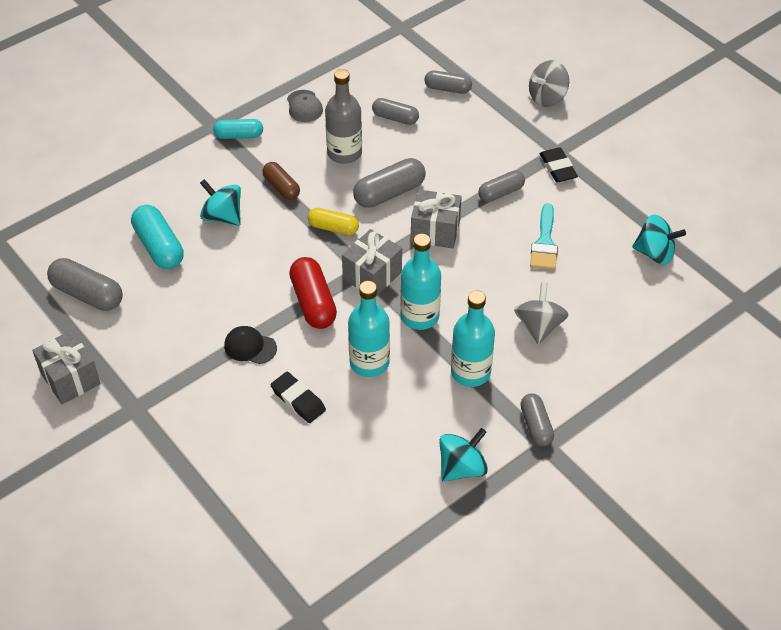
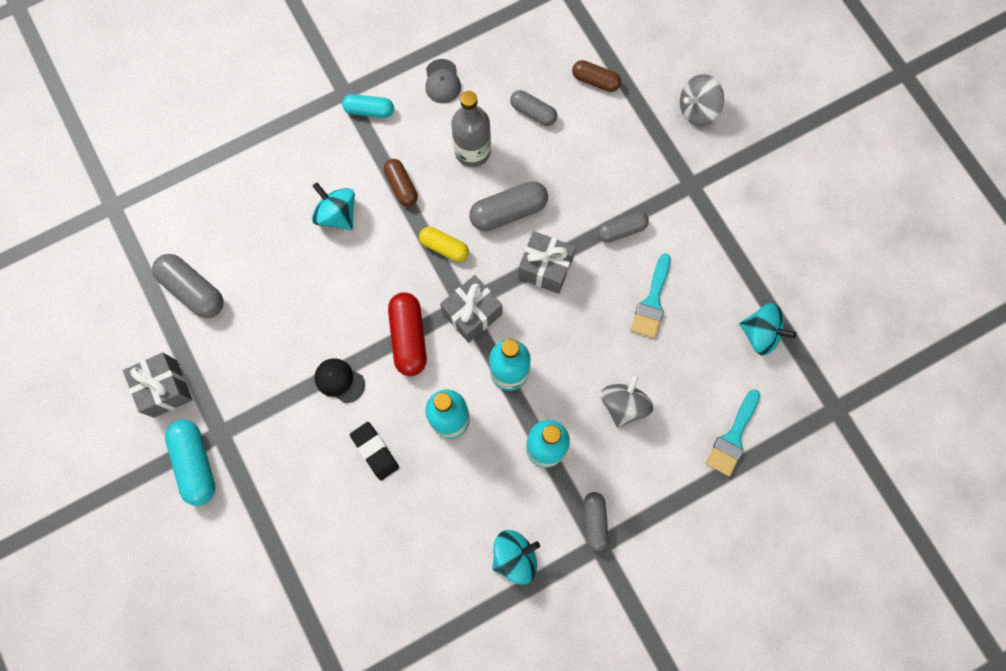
camera: 10 degrees right, 25 degrees up
turquoise capsule [131,205,184,269] -> turquoise capsule moved to [165,420,215,506]
grey capsule [425,70,472,94] -> brown capsule [572,60,621,92]
black eraser [540,147,578,183] -> none
none -> turquoise brush [706,390,760,476]

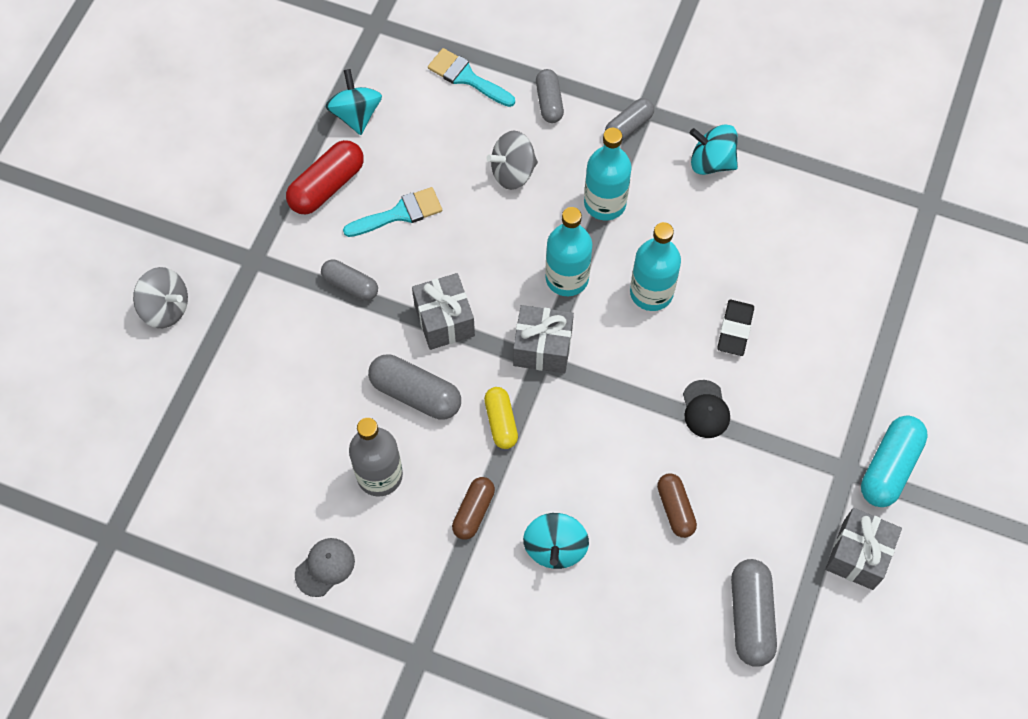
camera: 130 degrees left, 10 degrees down
turquoise capsule [342,94,394,118] -> none
red capsule [388,292,427,376] -> red capsule moved to [286,140,364,214]
grey capsule [510,90,557,126] -> grey capsule moved to [536,69,564,123]
brown capsule [572,60,621,92] -> brown capsule moved to [657,473,697,538]
turquoise brush [706,390,760,476] -> turquoise brush turned 135 degrees counterclockwise [428,48,515,107]

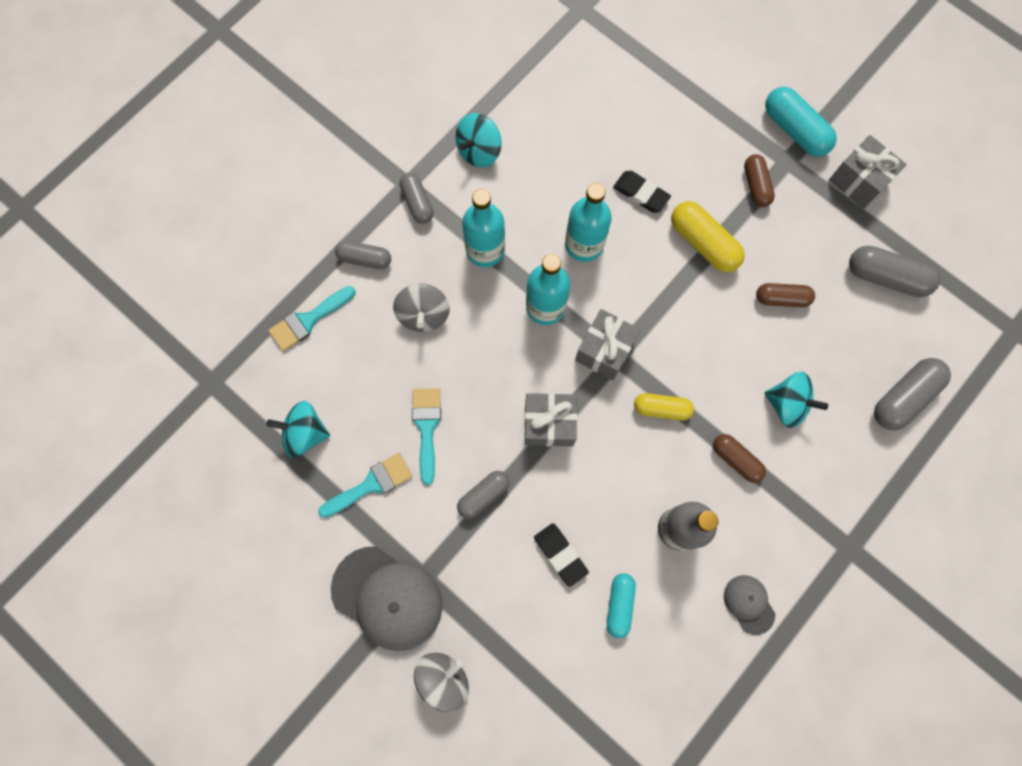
camera: 70 degrees left, 10 degrees up
red capsule [286,140,364,214] -> turquoise brush [318,453,412,518]
grey capsule [368,354,461,420] -> grey capsule moved to [874,358,951,430]
black cap [683,380,730,438] -> yellow capsule [671,201,745,272]
none -> grey cap [331,546,443,651]
none -> black eraser [534,523,589,587]
none -> turquoise capsule [607,573,636,638]
none -> brown capsule [744,154,775,207]

